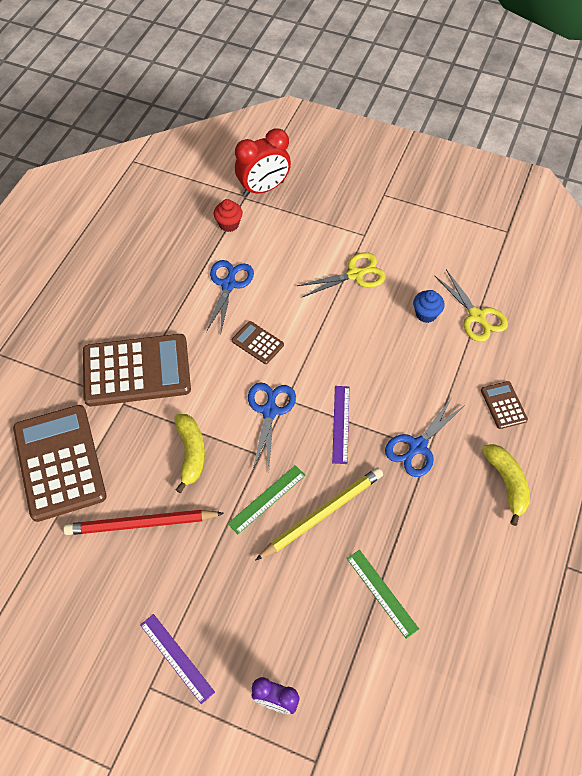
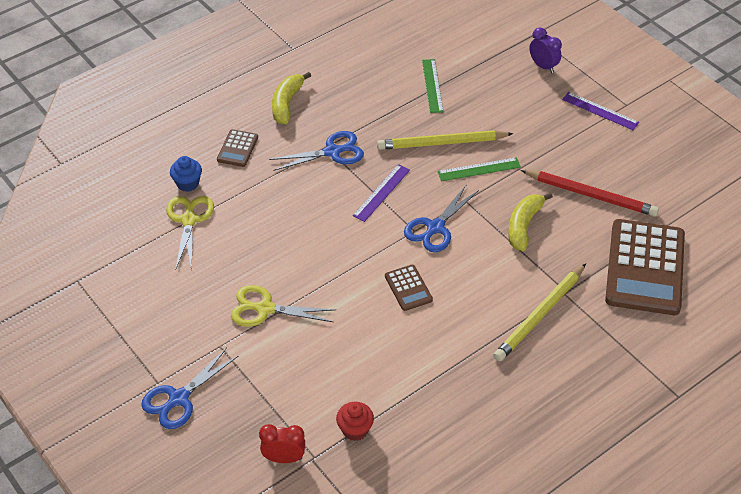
camera: 150 degrees left, 10 degrees down
brown calculator [83,334,191,407] -> yellow pencil [493,264,586,361]
purple ruler [140,614,215,704] -> purple ruler turned 45 degrees counterclockwise [562,92,639,130]
blue scissors [206,260,254,335] -> blue scissors moved to [141,348,238,429]
red clock [235,128,291,197] -> red clock [259,424,305,463], size x0.60
blue cupcake [413,290,445,323] -> blue cupcake moved to [170,156,202,192]

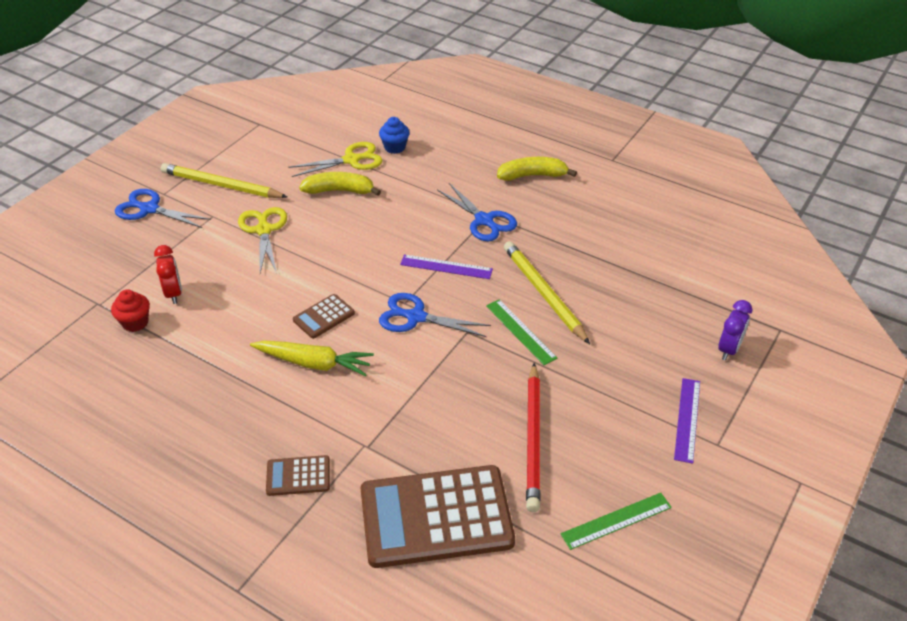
camera: 70 degrees right, 5 degrees down
brown calculator [217,129,258,167] -> brown calculator moved to [266,455,330,496]
red clock [259,424,305,463] -> red clock moved to [154,245,182,304]
green ruler [422,59,444,113] -> green ruler moved to [561,493,672,550]
yellow pencil [493,264,586,361] -> yellow pencil moved to [161,163,287,198]
yellow banana [508,192,553,251] -> yellow banana moved to [299,172,381,196]
none -> yellow carrot [250,340,374,376]

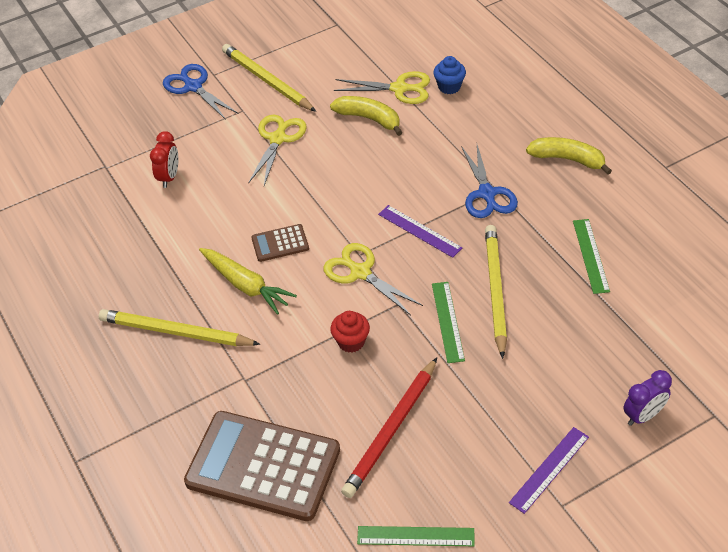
camera: 30 degrees right, 5 degrees up
red cupcake [111,290,150,332] -> red cupcake moved to [330,311,370,353]
brown calculator [266,455,330,496] -> none
blue scissors [379,293,491,337] -> yellow scissors [323,243,423,315]
none -> yellow pencil [99,309,261,346]
none -> green ruler [573,219,610,294]

